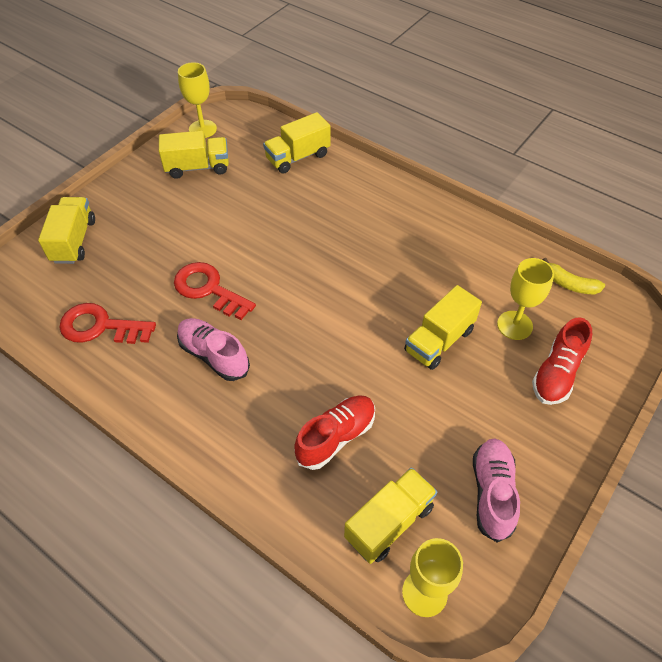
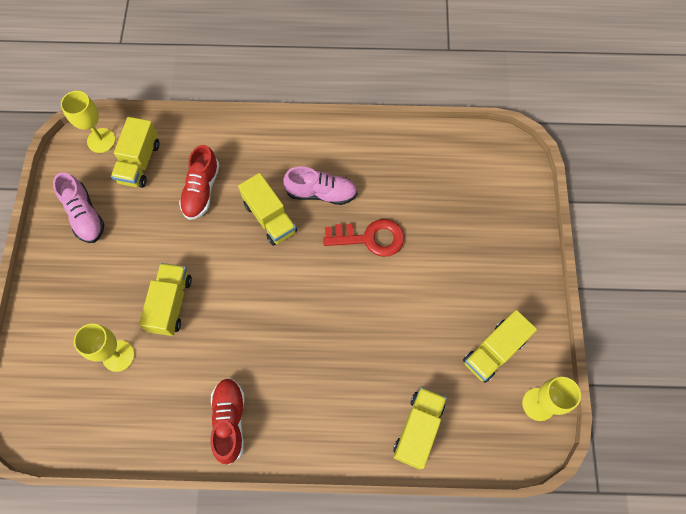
camera: 145 degrees right, 15 degrees up
yellow truck [38,197,95,264] -> yellow truck moved to [238,173,297,246]
red key [59,303,156,344] -> none
red shoe [532,317,592,405] -> red shoe moved to [210,378,245,465]
yellow banana [543,258,605,294] -> none

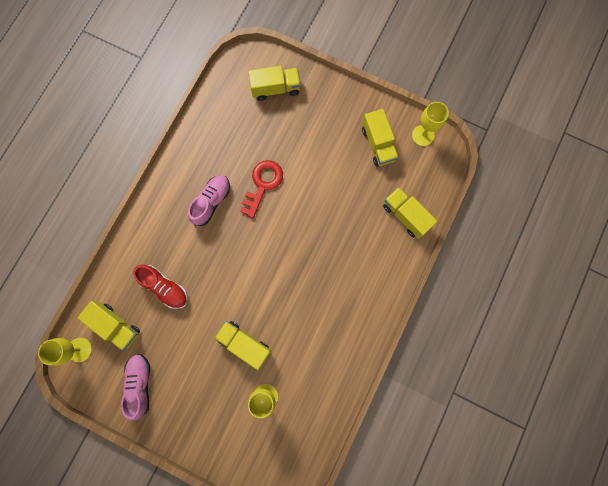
camera: 65 degrees left, 10 degrees up
pink shoe [53,172,104,243] -> pink shoe turned 90 degrees counterclockwise [121,354,150,421]
red shoe [210,378,245,465] -> none
yellow truck [238,173,297,246] -> yellow truck moved to [248,66,301,101]

